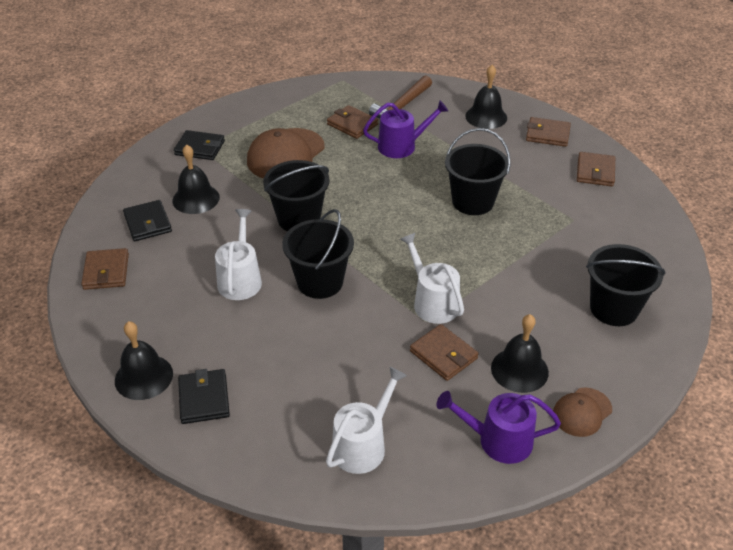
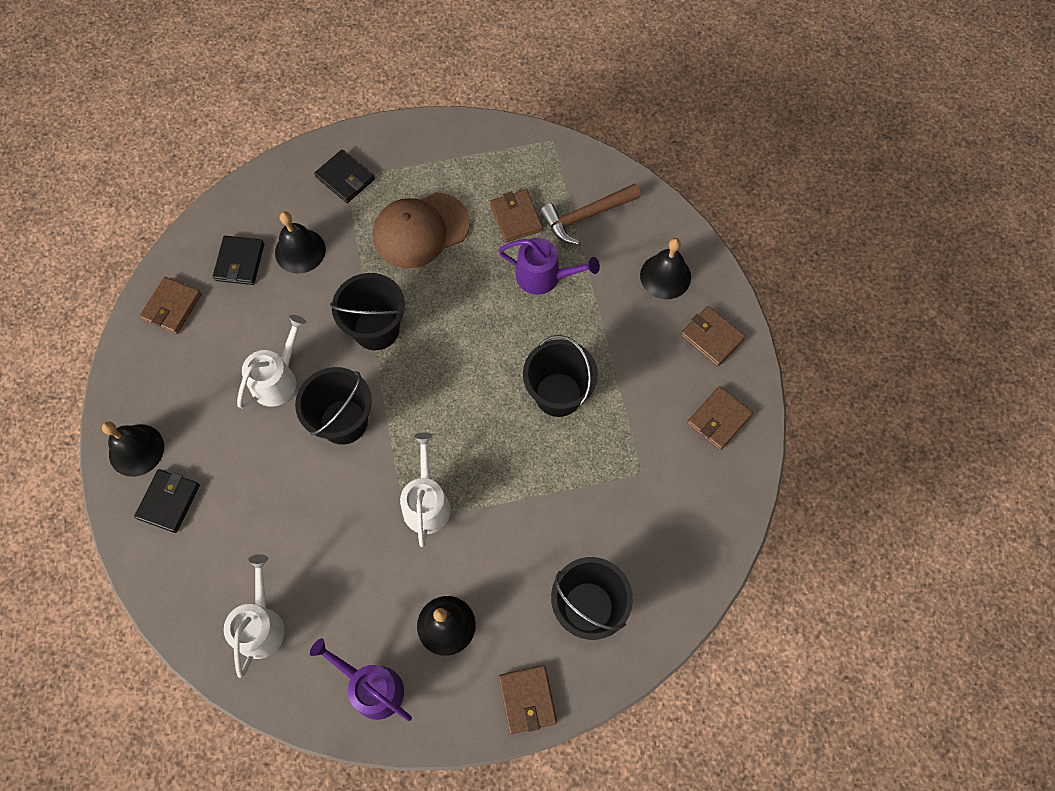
camera: 30 degrees right, 25 degrees up
white watering can [326,367,407,474] -> white watering can turned 60 degrees counterclockwise [224,554,285,678]
brown wallet [410,324,479,381] -> brown wallet moved to [499,665,557,734]
brown cap [553,387,612,437] -> none

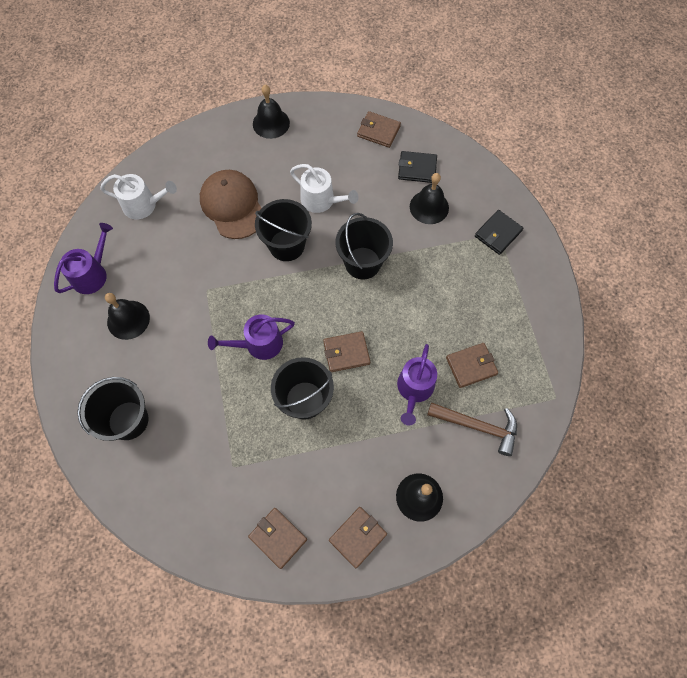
camera: 90 degrees right, 0 degrees up
black wallet [134,469,200,533] -> none
brown cap [373,192,470,269] -> brown cap moved to [200,170,262,239]
white watering can [400,432,451,547] -> none
brown wallet [499,665,557,734] -> brown wallet moved to [323,331,370,372]
brown hammer [540,183,641,245] -> brown hammer turned 135 degrees clockwise [427,402,517,456]
none -> purple watering can [208,314,295,360]

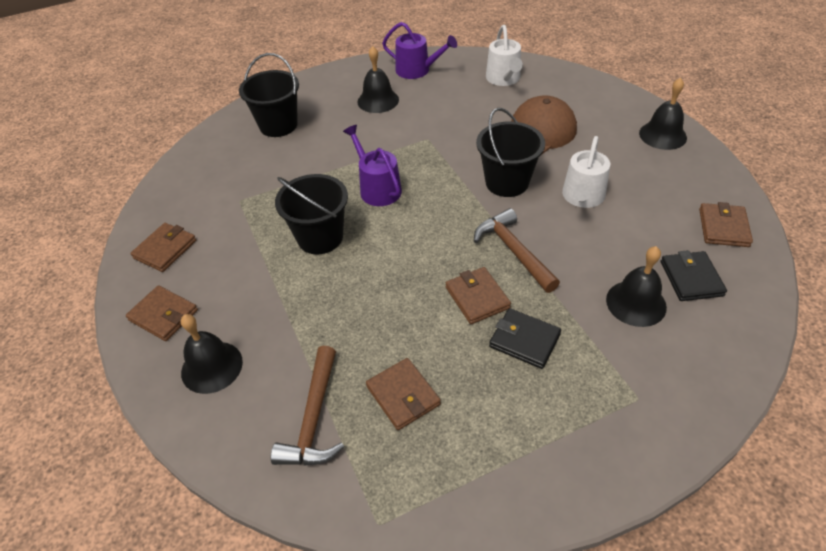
camera: 80 degrees right, 20 degrees down
brown wallet [323,331,370,372] -> brown wallet moved to [446,267,511,324]
black bucket [336,213,393,279] -> brown hammer [474,208,560,293]
purple watering can [397,344,437,426] -> none
black wallet [475,210,523,255] -> black wallet moved to [489,308,561,369]

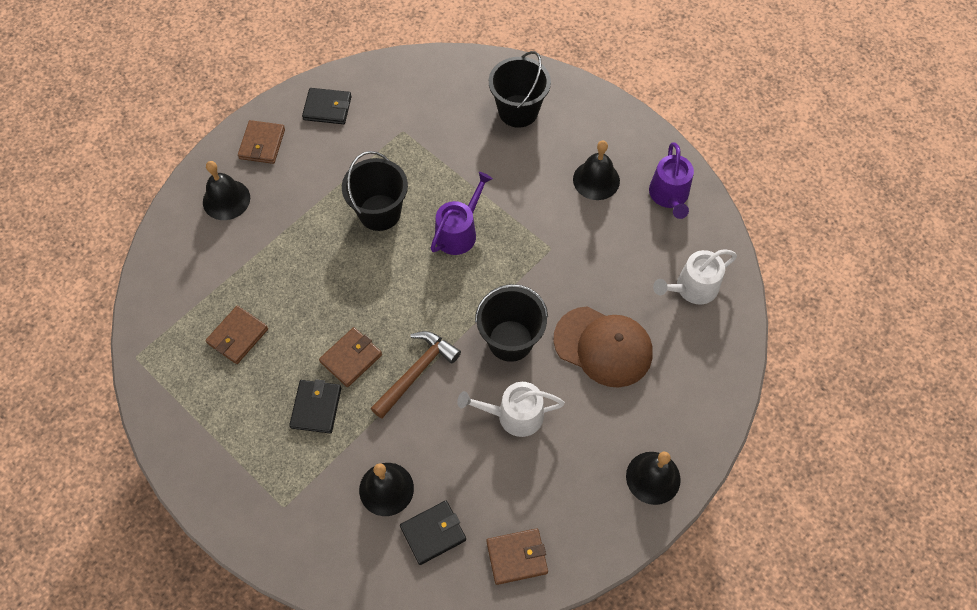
camera: 65 degrees right, 15 degrees up
brown wallet [131,223,196,272] -> black wallet [302,88,352,124]
brown hammer [271,346,344,466] -> none

